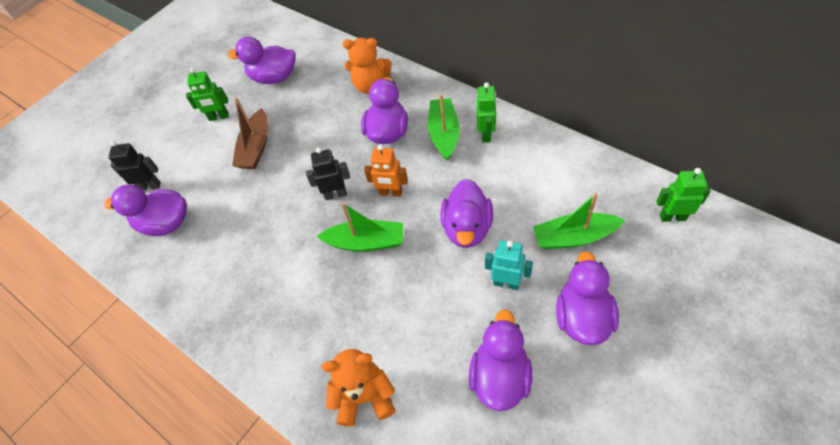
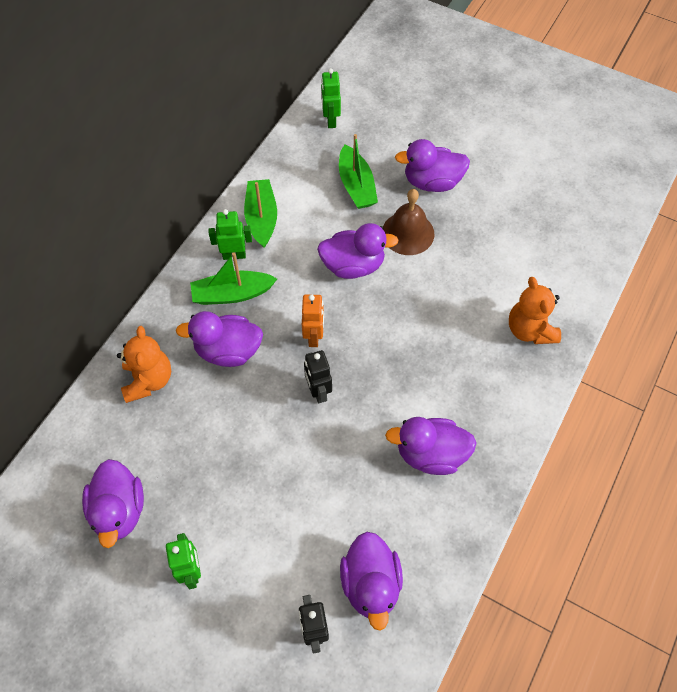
camera: 105 degrees left, 5 degrees up
brown boat [232,97,268,169] -> none
green boat [317,202,403,252] -> green boat moved to [244,179,277,248]
purple duck [469,309,532,411] -> purple duck moved to [385,417,477,475]
turquoise robot [485,240,533,290] -> brown bell [383,189,434,255]

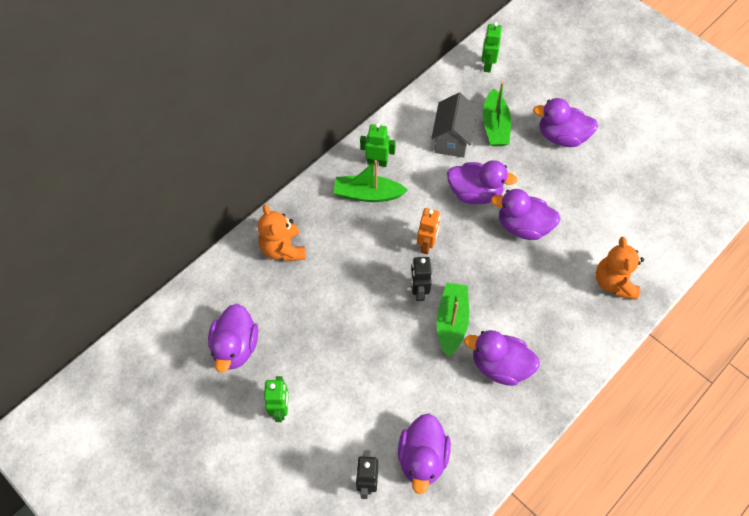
camera: 15 degrees right, 0 degrees up
orange teddy bear [117,326,171,403] -> orange teddy bear turned 150 degrees clockwise [258,204,305,261]
purple duck [176,311,263,367] -> purple duck moved to [491,189,560,240]
green boat [244,179,277,248] -> green boat moved to [437,283,469,357]
brown bell [383,189,434,255] -> none
none -> grey house [431,93,477,158]

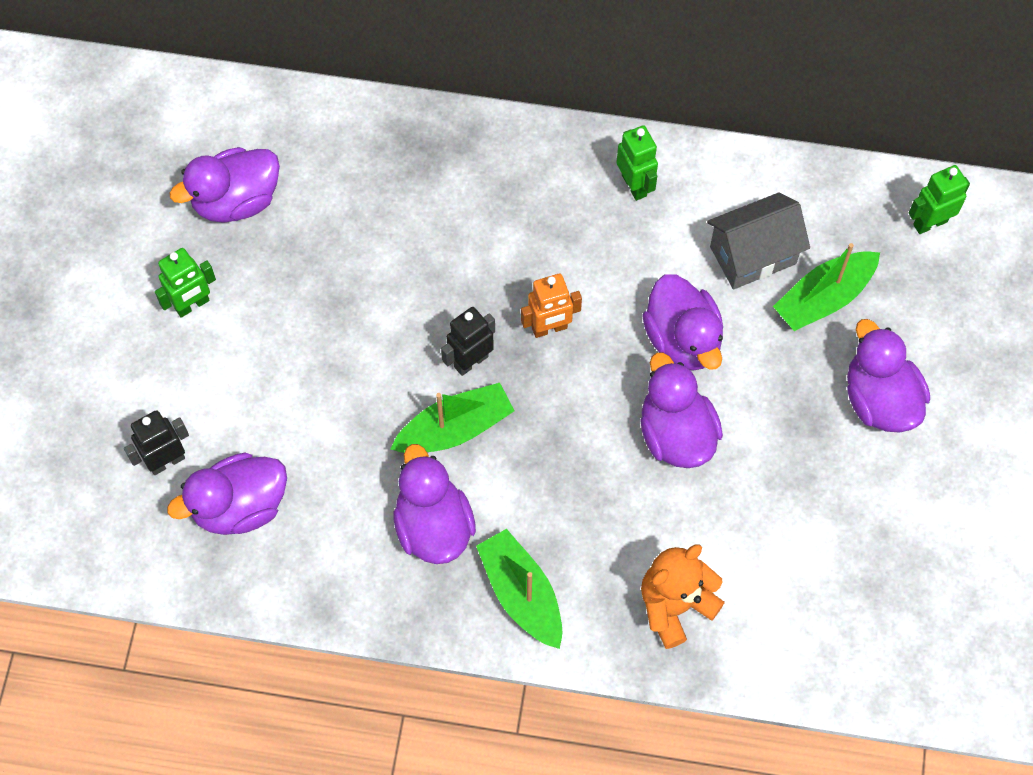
camera: 55 degrees right, 5 degrees up
orange teddy bear [258,204,305,261] -> none
green boat [334,160,408,202] -> green boat moved to [476,529,562,649]

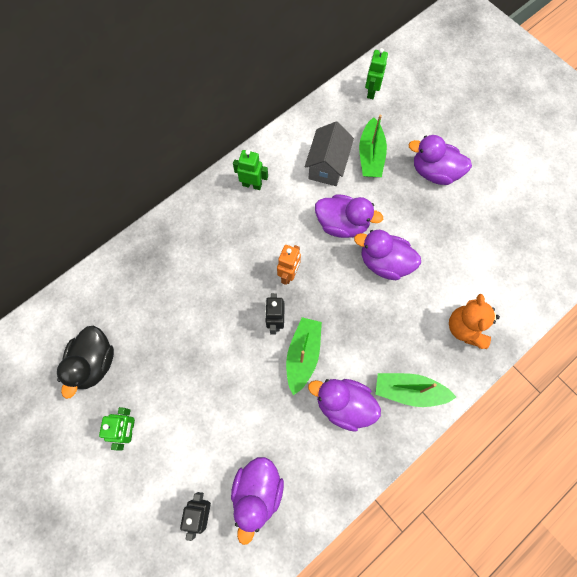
camera: 50 degrees left, 5 degrees up
purple duck [169,147,280,223] -> black duck [57,325,114,399]

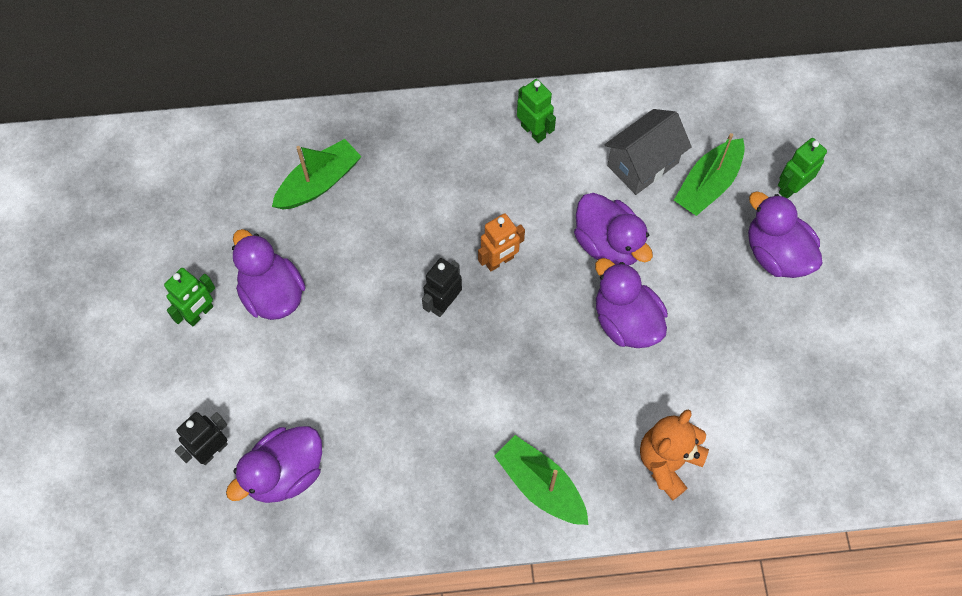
camera: 35 degrees right, 5 degrees down
black duck [57,325,114,399] -> none
green boat [286,317,322,395] -> green boat moved to [272,139,362,209]
purple duck [308,379,381,432] -> purple duck moved to [232,229,306,320]
green robot [365,48,388,99] -> green robot moved to [778,138,827,198]

